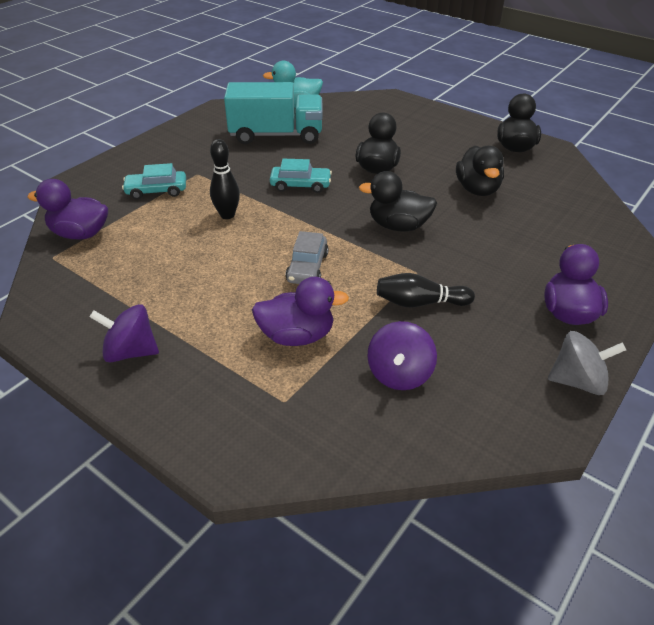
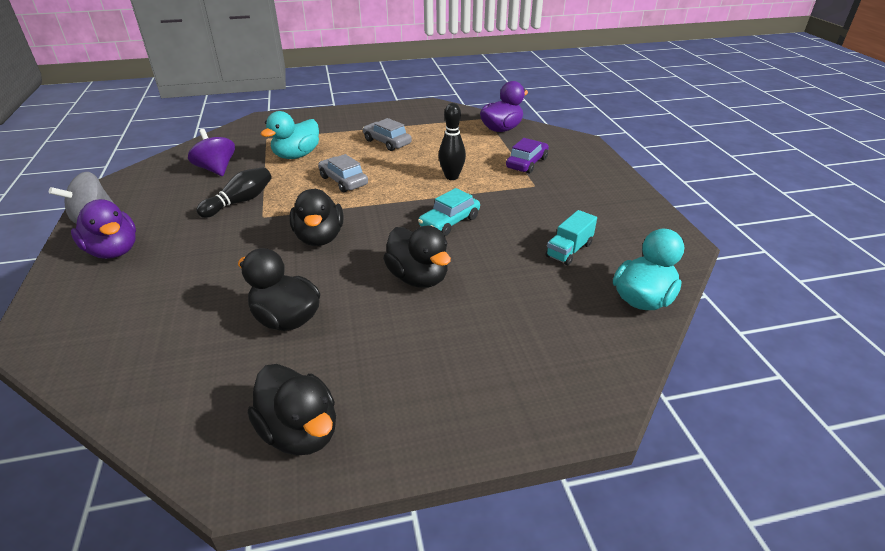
camera: 130 degrees right, 5 degrees down
purple spinning top [90,304,159,362] -> none
turquoise car [122,163,186,199] -> purple car [506,138,549,174]
turquoise truck [224,82,323,144] -> turquoise truck [546,210,597,265], size x0.48
purple duck [252,277,349,346] -> turquoise duck [261,111,319,159]
black duck [359,171,437,232] -> black duck turned 120 degrees clockwise [290,189,343,246]
none -> grey car [363,118,412,151]

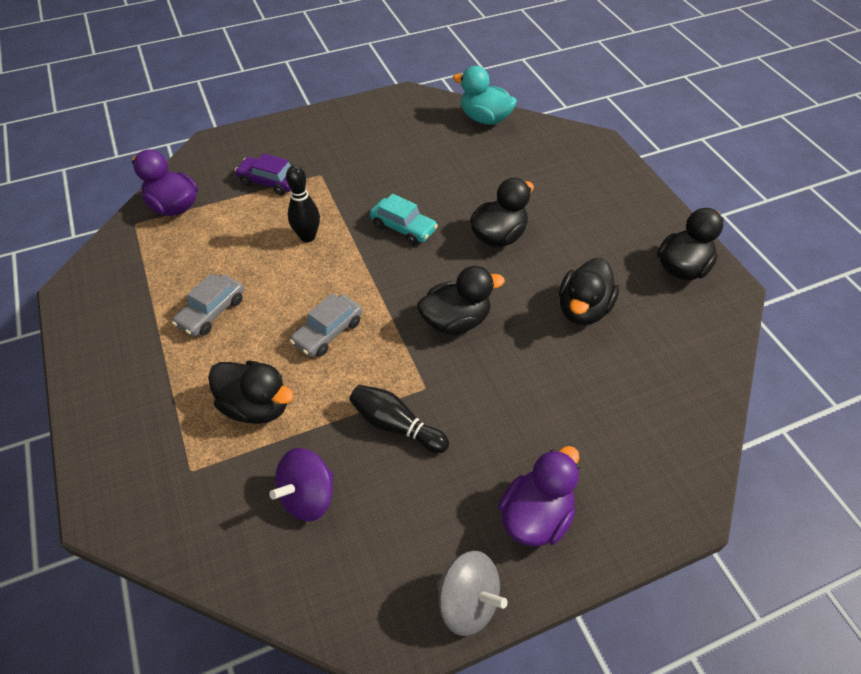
camera: 100 degrees left, 15 degrees up
turquoise duck [261,111,319,159] -> black duck [208,361,294,424]
turquoise truck [546,210,597,265] -> none

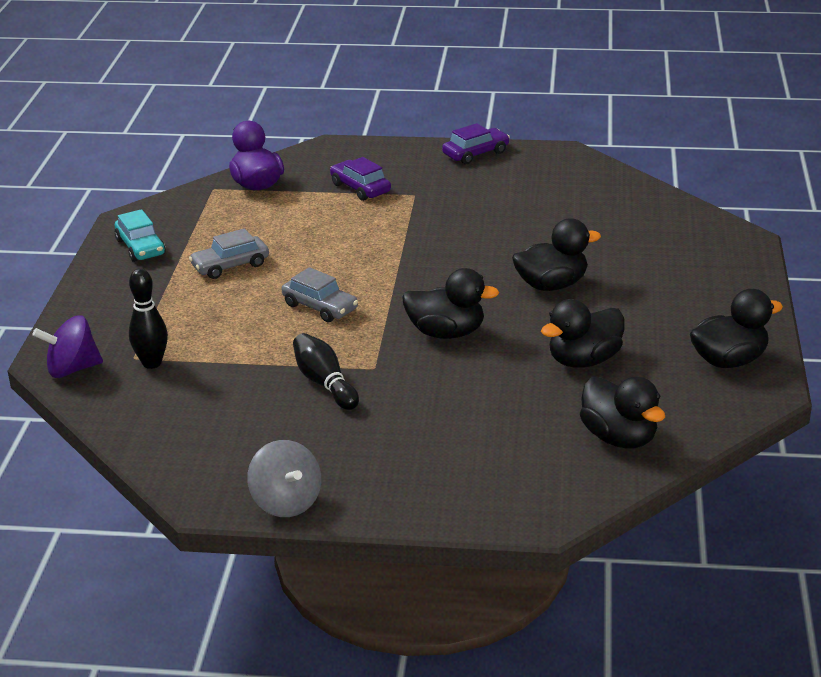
camera: 30 degrees right, 20 degrees down
black duck [208,361,294,424] -> black duck moved to [580,376,665,448]
purple spinning top [269,448,334,522] -> purple spinning top moved to [32,315,103,378]
black bowling pin [286,165,320,242] -> black bowling pin moved to [129,269,168,369]
grey car [290,293,362,357] -> grey car turned 120 degrees counterclockwise [282,267,358,322]
turquoise car [370,194,438,245] -> turquoise car moved to [115,209,166,262]
turquoise duck [453,66,517,125] -> none
purple duck [498,446,580,547] -> none
none -> purple car [442,123,510,164]

